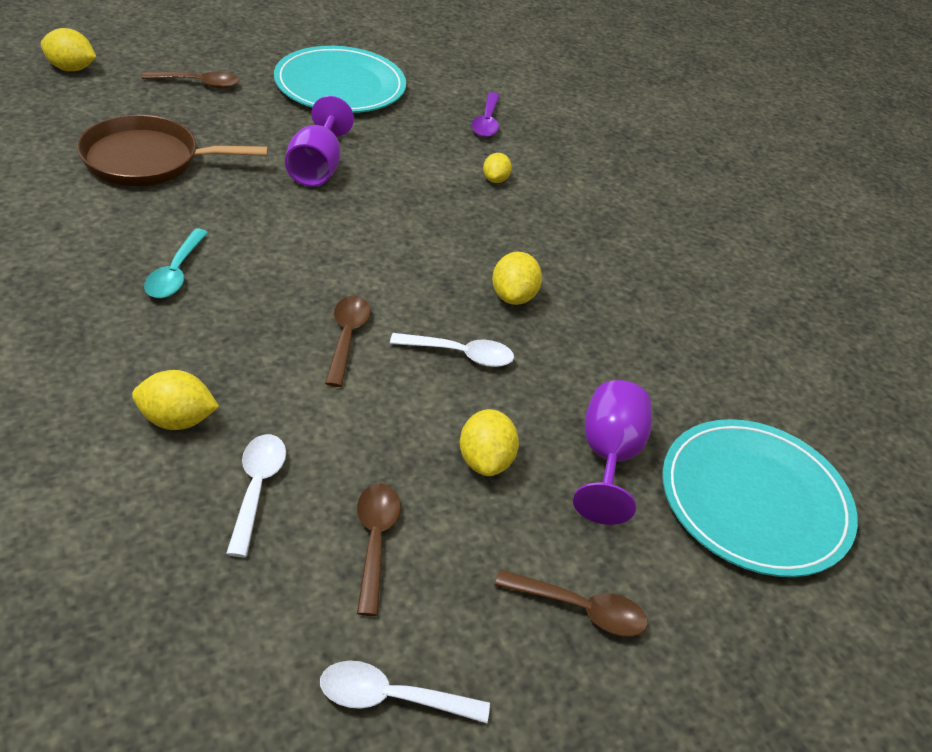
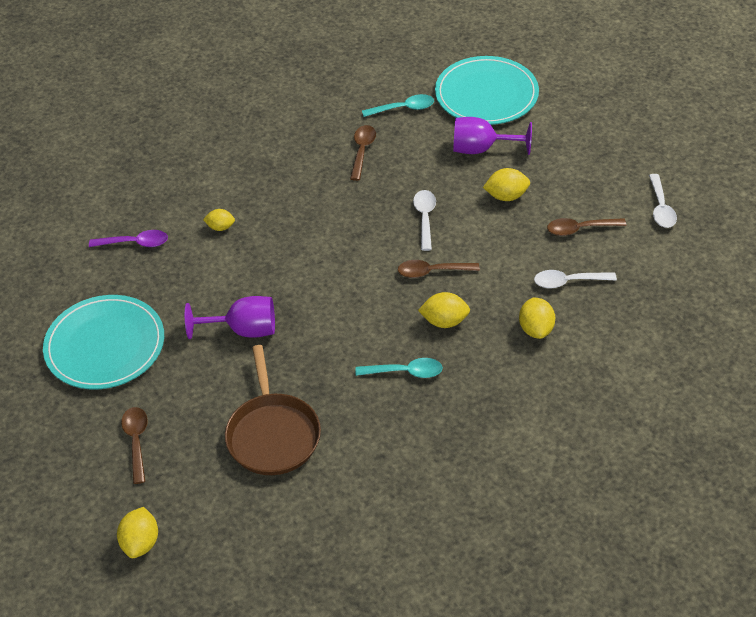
camera: 90 degrees left, 5 degrees up
yellow lemon [492,252,542,305] -> yellow lemon moved to [418,292,470,328]
brown spoon [495,570,648,637] -> brown spoon moved to [350,125,376,181]
none -> turquoise spoon [362,94,434,117]

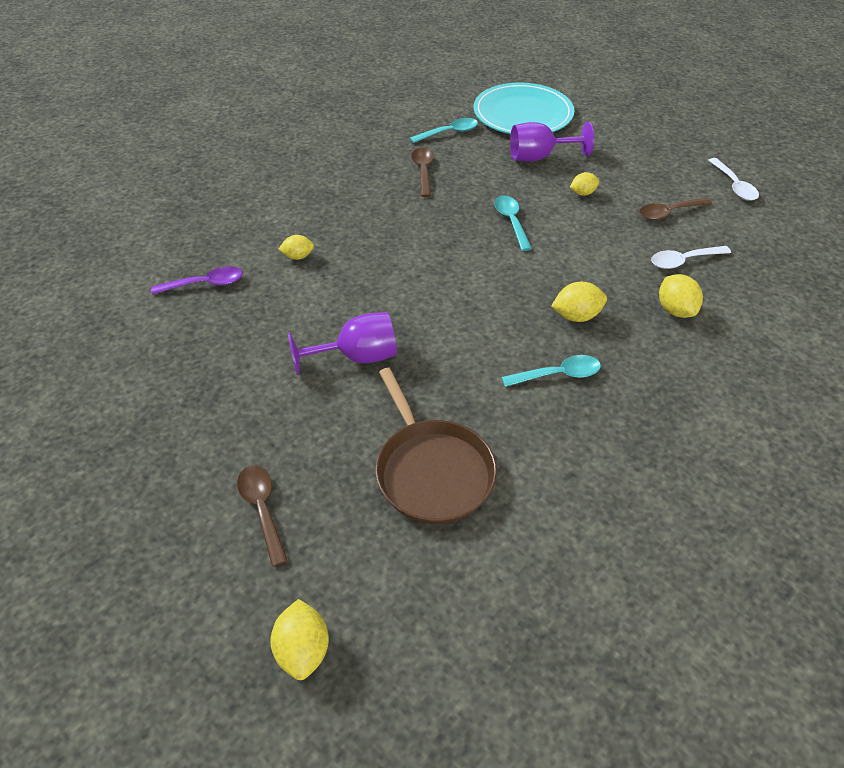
camera: 15 degrees left, 0 degrees up
turquoise plate [43,295,164,389] -> none
brown spoon [398,260,480,278] -> none
white spoon [413,190,436,251] -> turquoise spoon [494,196,532,251]
yellow lemon [483,168,530,201] -> yellow lemon [570,172,599,196], size x0.67

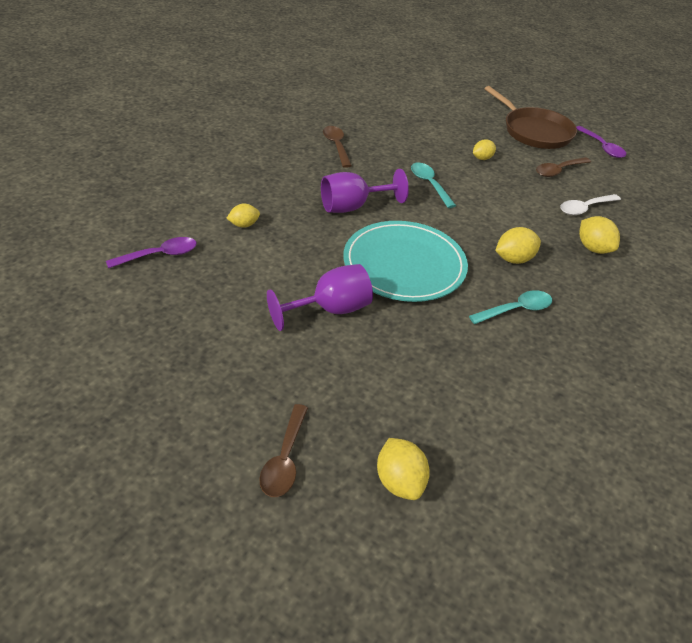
camera: 15 degrees left, 5 degrees down
brown spoon [237,465,288,567] -> brown spoon turned 135 degrees counterclockwise [259,404,308,497]
yellow lemon [270,599,329,680] -> yellow lemon moved to [377,438,430,500]
brown pan [376,368,497,524] -> brown pan moved to [485,86,577,149]
turquoise spoon [410,118,478,143] -> none
turquoise plate [474,82,574,134] -> turquoise plate moved to [343,221,468,302]
purple goblet [510,122,594,162] -> purple goblet moved to [321,169,409,213]
white spoon [708,158,759,201] -> purple spoon [576,126,627,158]

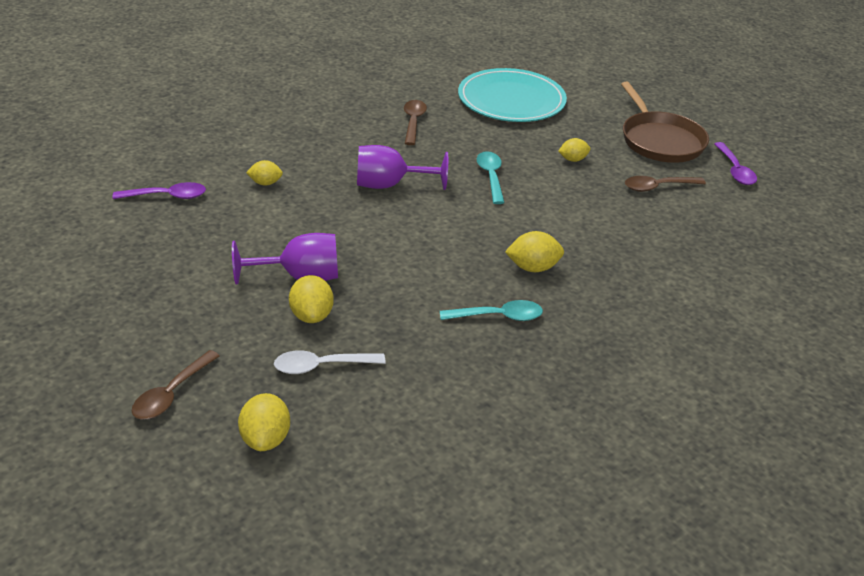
camera: 20 degrees right, 5 degrees down
turquoise plate [343,221,468,302] -> turquoise plate moved to [458,68,567,122]
white spoon [560,194,621,215] -> white spoon moved to [274,350,386,374]
yellow lemon [579,216,620,254] -> yellow lemon moved to [289,275,334,323]

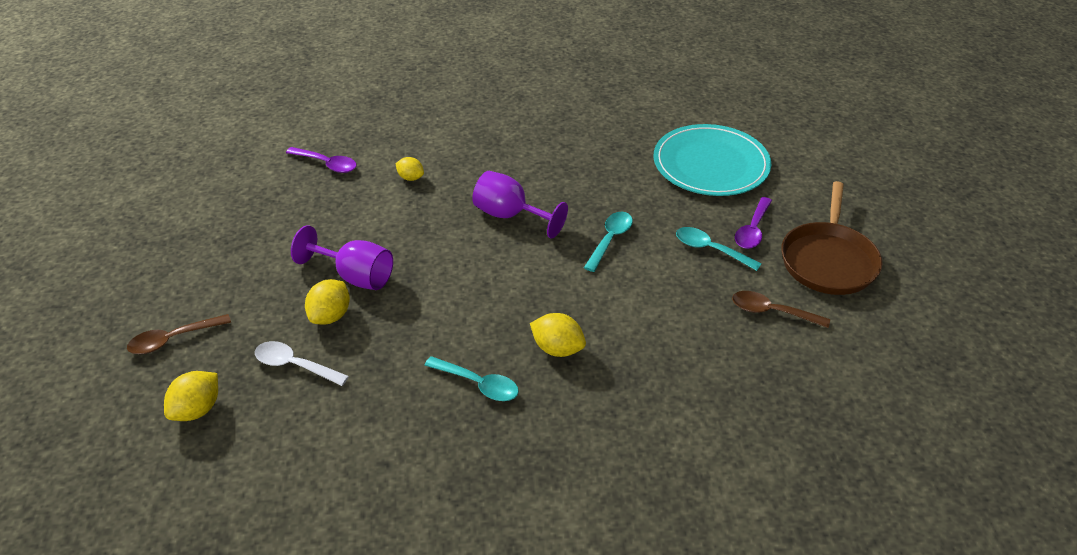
camera: 35 degrees right, 5 degrees up
brown spoon [404,100,427,145] -> none
yellow lemon [558,138,590,162] -> turquoise spoon [676,227,761,271]
purple spoon [714,142,757,185] -> purple spoon moved to [735,197,772,249]

